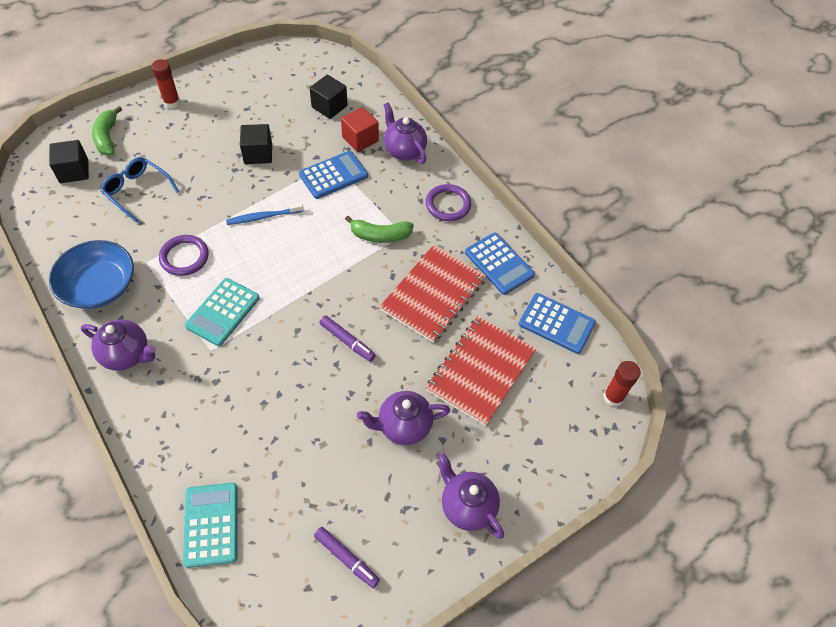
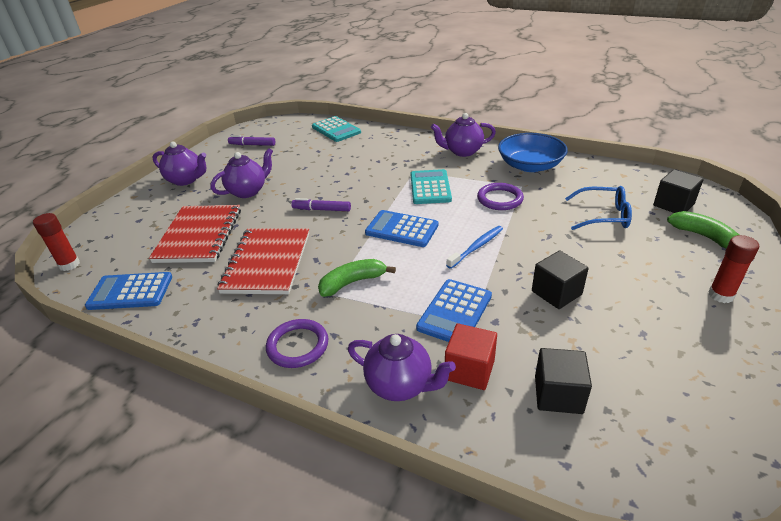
camera: 155 degrees right, 20 degrees down
blue calculator [465,232,535,295] -> blue calculator moved to [365,210,439,247]

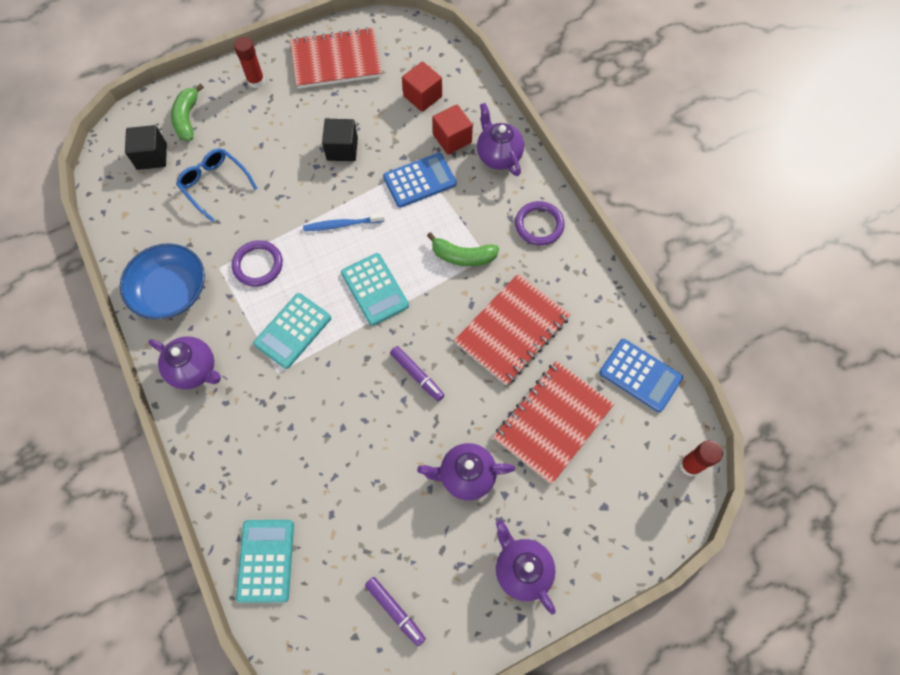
camera: 145 degrees left, 30 degrees up
blue calculator [365,210,439,247] -> turquoise calculator [341,253,409,326]
black cube [535,348,592,414] -> red cube [402,61,442,112]
none -> red notebook [290,27,382,89]

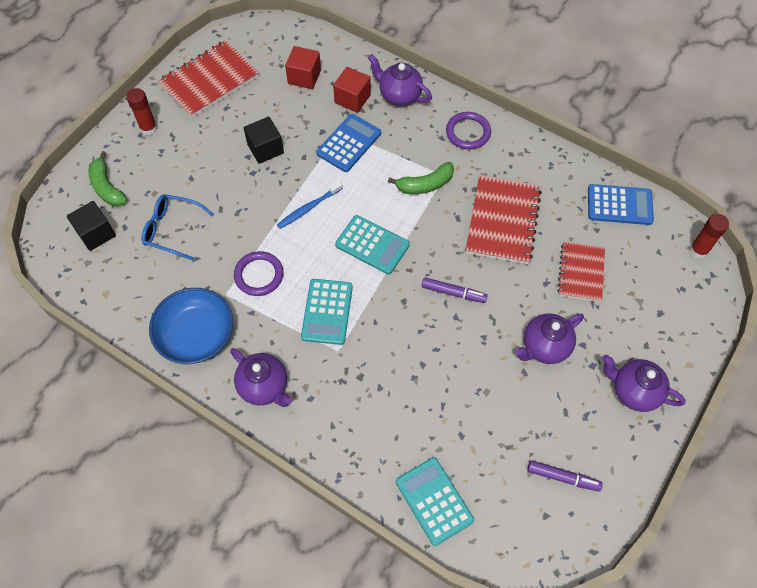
camera: 30 degrees left, 5 degrees down
purple teapot [148,336,221,389] -> purple teapot turned 45 degrees clockwise [230,348,292,407]
red notebook [493,361,614,484] -> red notebook [558,242,605,302], size x0.65

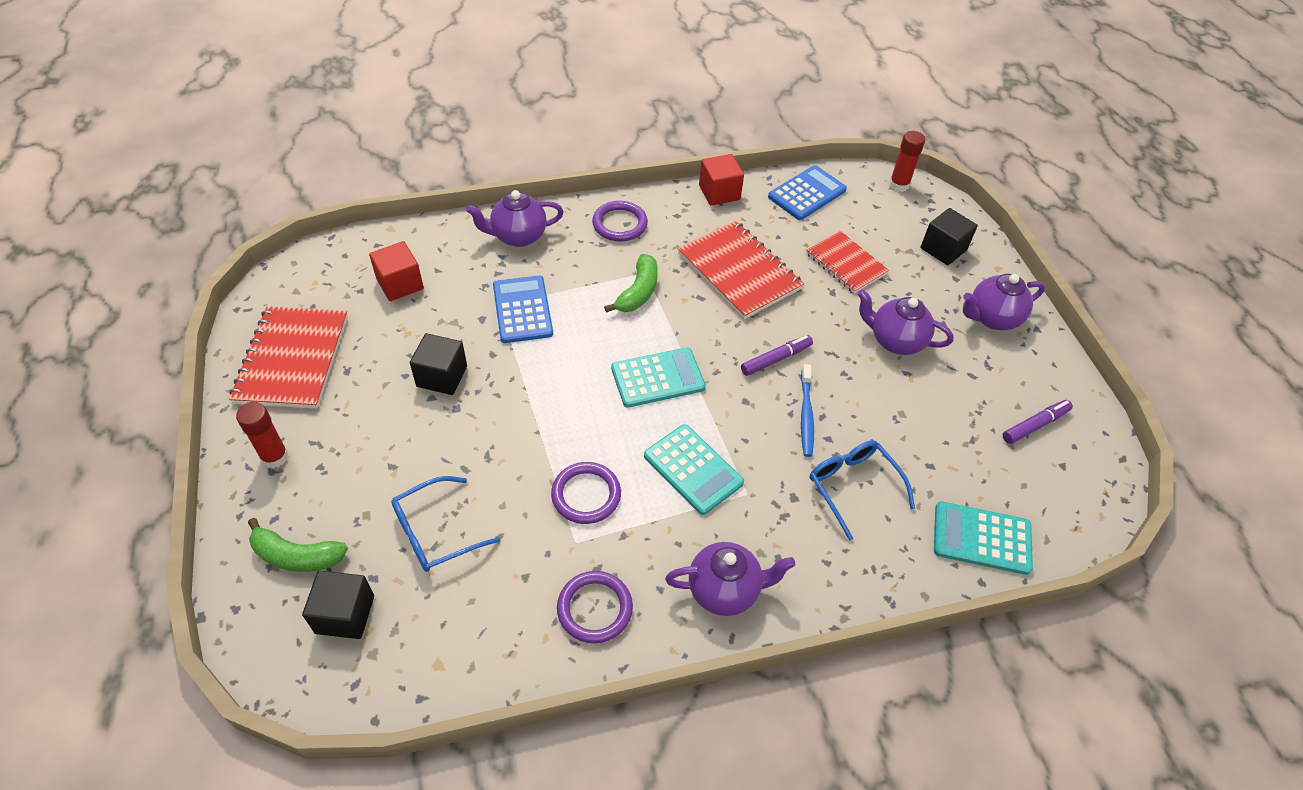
camera: 50 degrees left, 10 degrees down
blue bowl [149,288,233,364] -> purple ring [557,571,633,643]
blue toothbrush [277,181,343,229] -> blue toothbrush moved to [801,364,814,457]
red cube [333,67,371,113] -> red cube moved to [699,154,744,206]
purple teapot [516,313,584,364] -> purple teapot turned 105 degrees clockwise [857,289,954,355]
none -> blue glasses [810,440,915,541]
none -> black cube [921,208,978,265]

